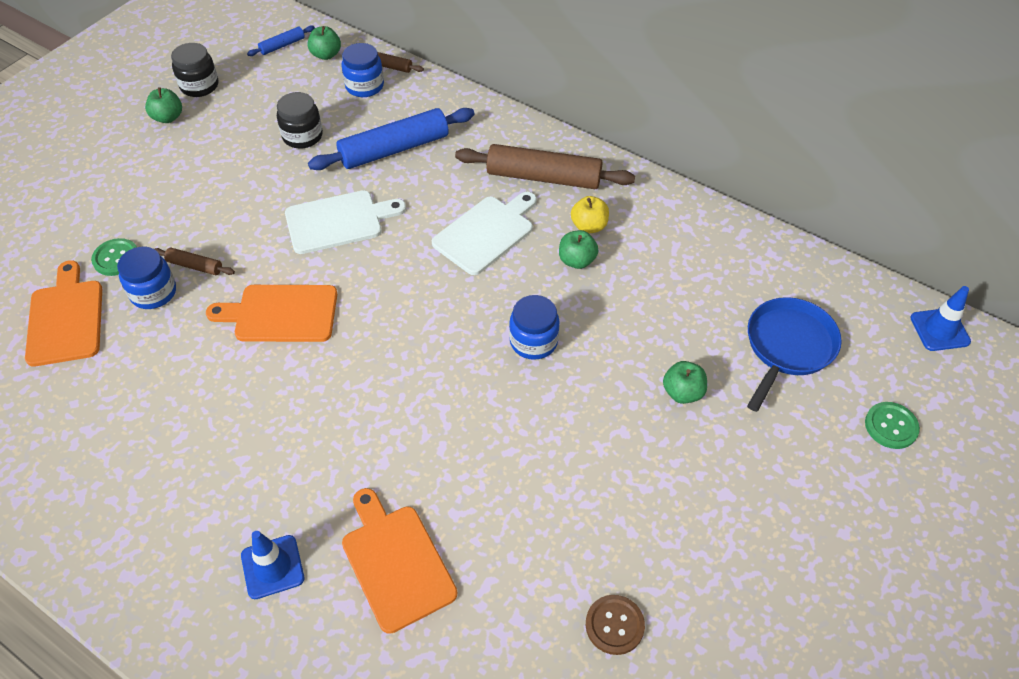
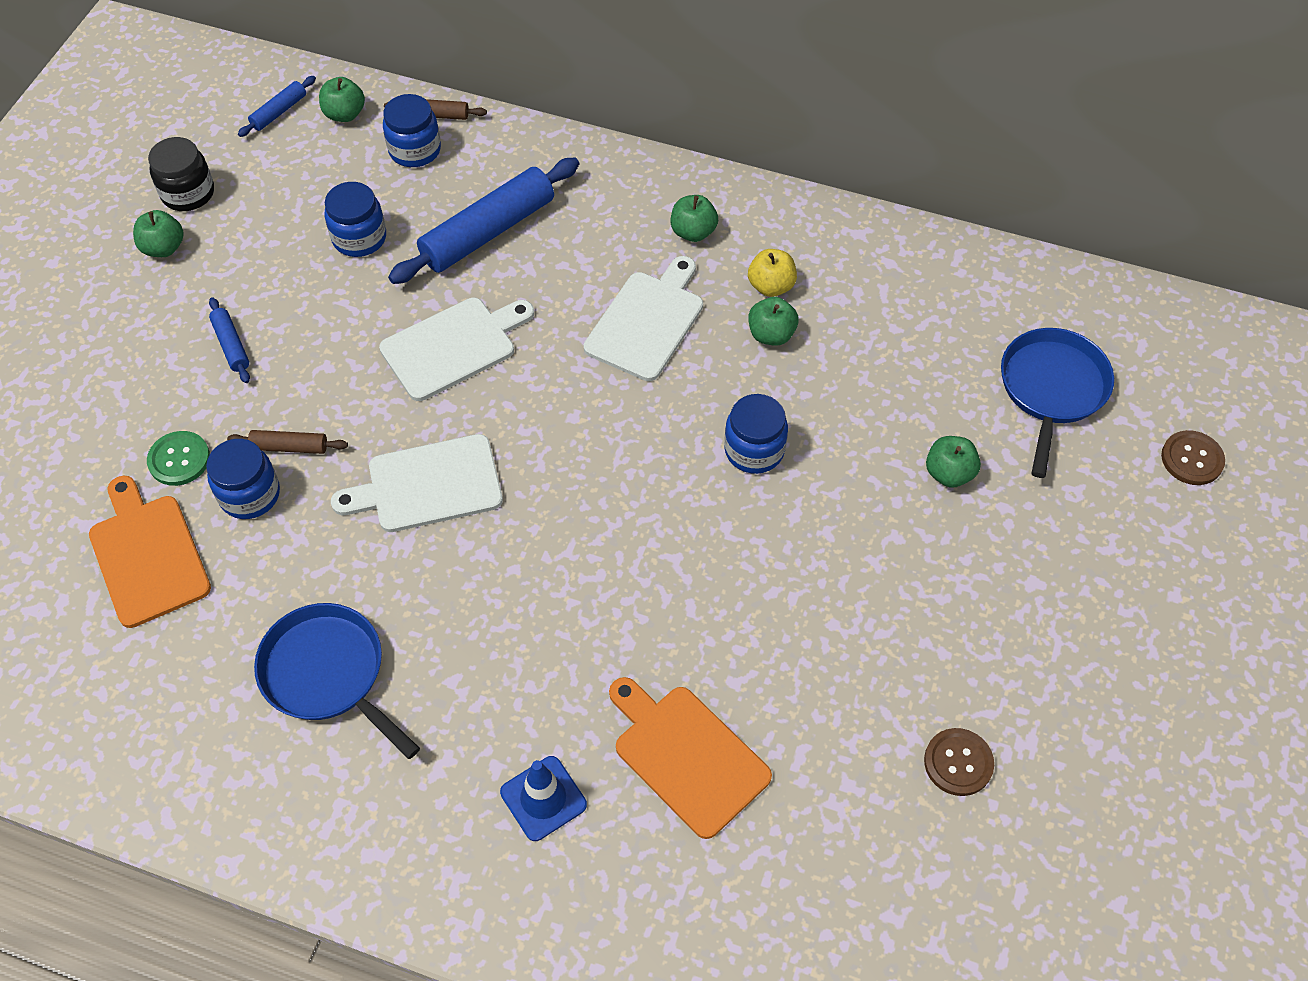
camera: 15 degrees left, 5 degrees up
orange cutting board [206,285,337,342] -> white cutting board [331,434,503,532]
black jar [277,92,323,148] -> blue jar [324,182,386,257]
brown rolling pin [455,144,635,189] -> green apple [671,195,718,242]
green button [865,402,920,449] -> brown button [1161,430,1225,485]
blue traffic cone [910,286,971,351] -> none
none -> blue rolling pin [209,297,250,383]
none -> blue pan [254,603,420,759]

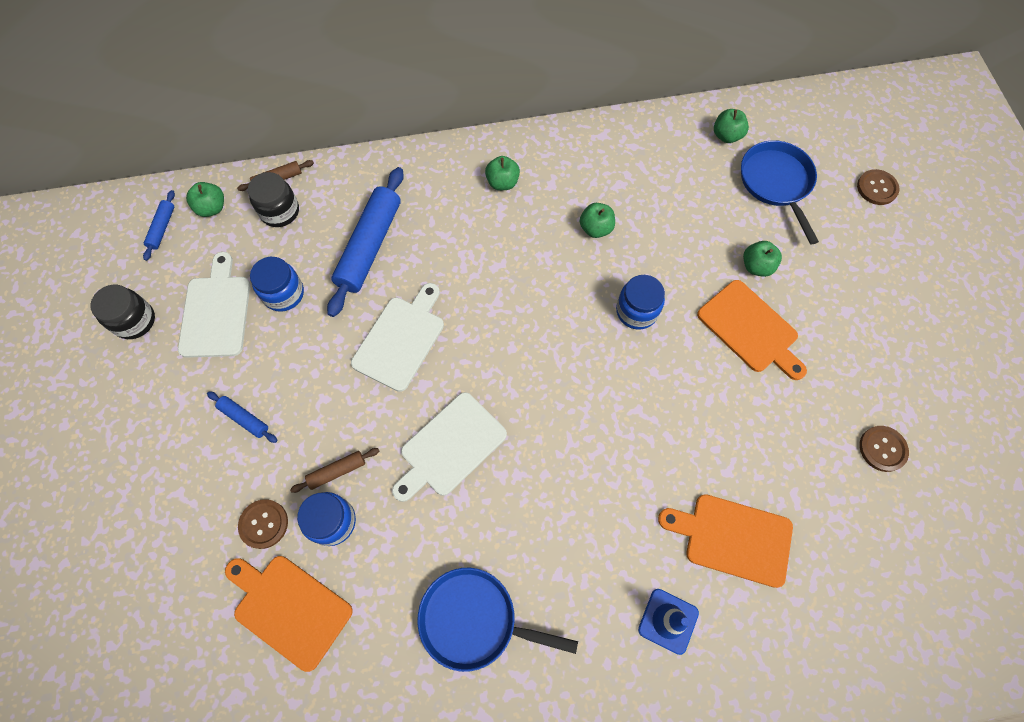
camera: 30 degrees left, 10 degrees up
green apple [133,210,184,257] -> green apple moved to [714,109,749,143]
green button [147,431,210,486] -> brown button [238,499,288,549]
blue jar [383,94,441,167] -> black jar [248,172,299,227]
white cutting board [584,256,703,381] -> white cutting board moved to [178,252,250,358]
yellow apple [748,249,797,297] -> none
none -> orange cutting board [697,280,807,380]

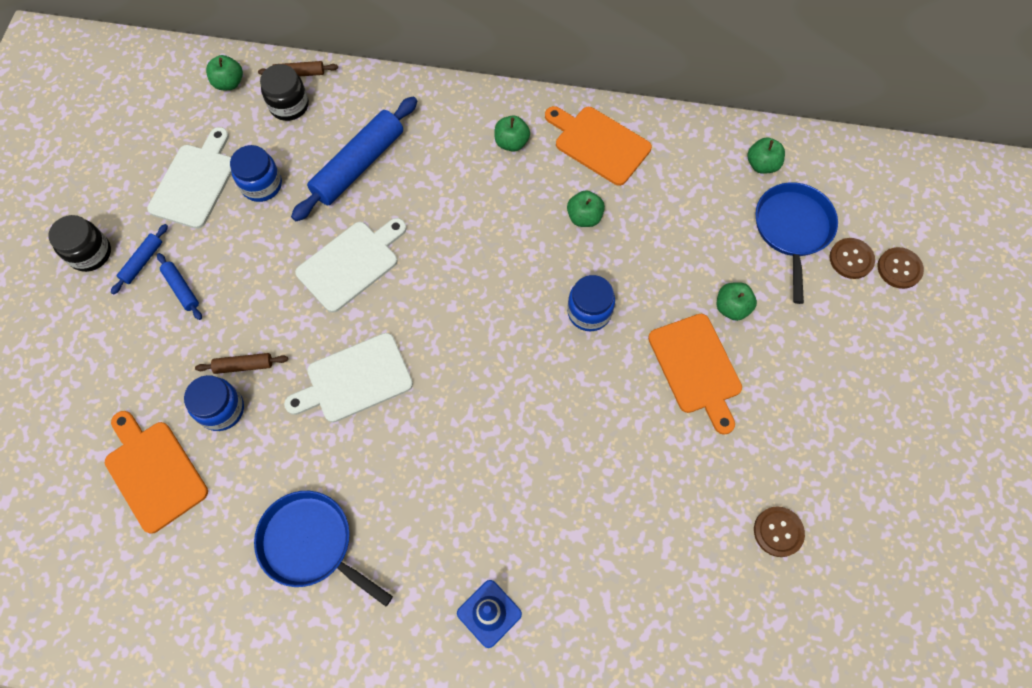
camera: 20 degrees right, 0 degrees up
black jar [90,285,155,339] -> black jar moved to [48,215,111,272]
blue rolling pin [143,190,175,261] -> blue rolling pin moved to [111,224,168,295]
brown button [238,499,288,549] -> brown button moved to [830,238,875,279]
orange cutting board [658,494,793,588] -> orange cutting board moved to [545,106,652,186]

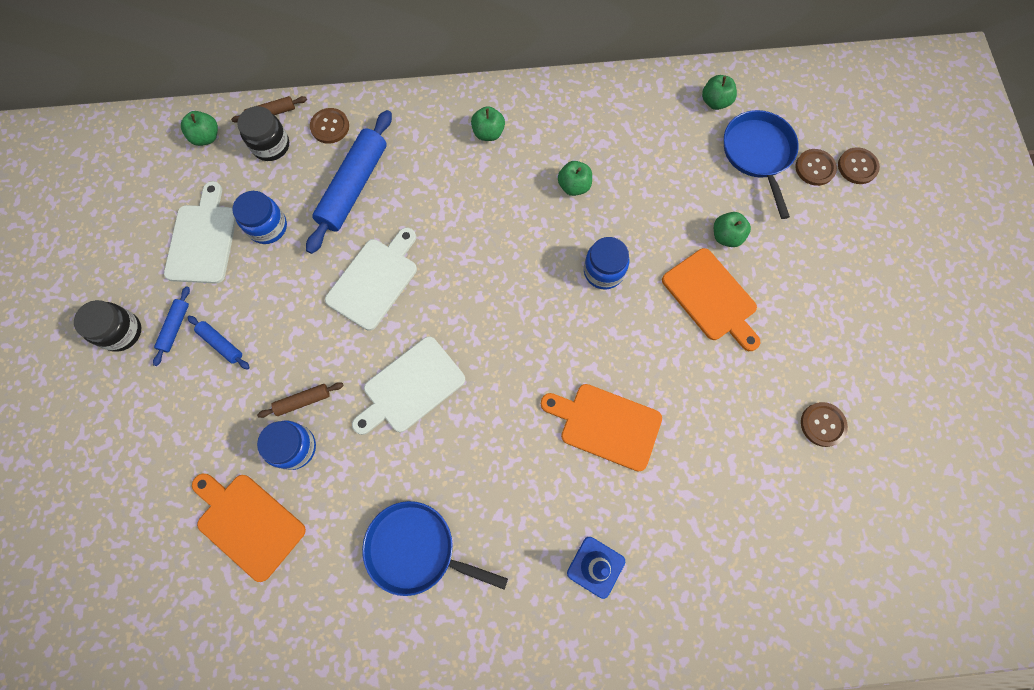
camera: 15 degrees left, 5 degrees up
orange cutting board [545,106,652,186] -> orange cutting board moved to [541,384,662,472]
none -> brown button [310,108,349,144]

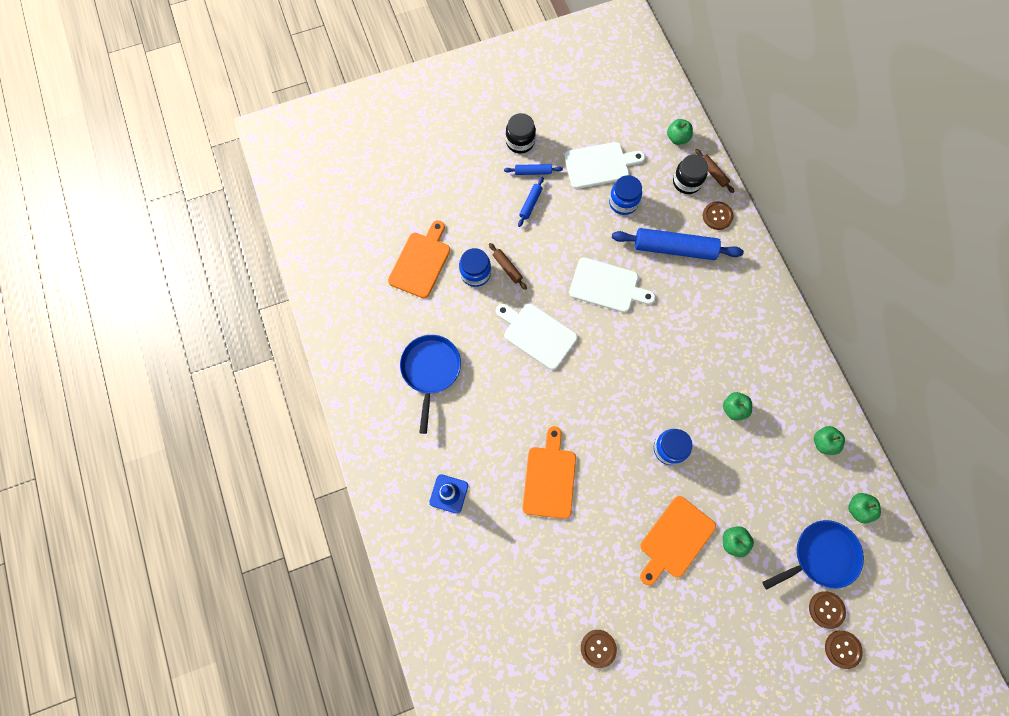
camera: 75 degrees right, 0 degrees up
green apple [471,106,505,141] -> green apple moved to [814,426,845,455]

